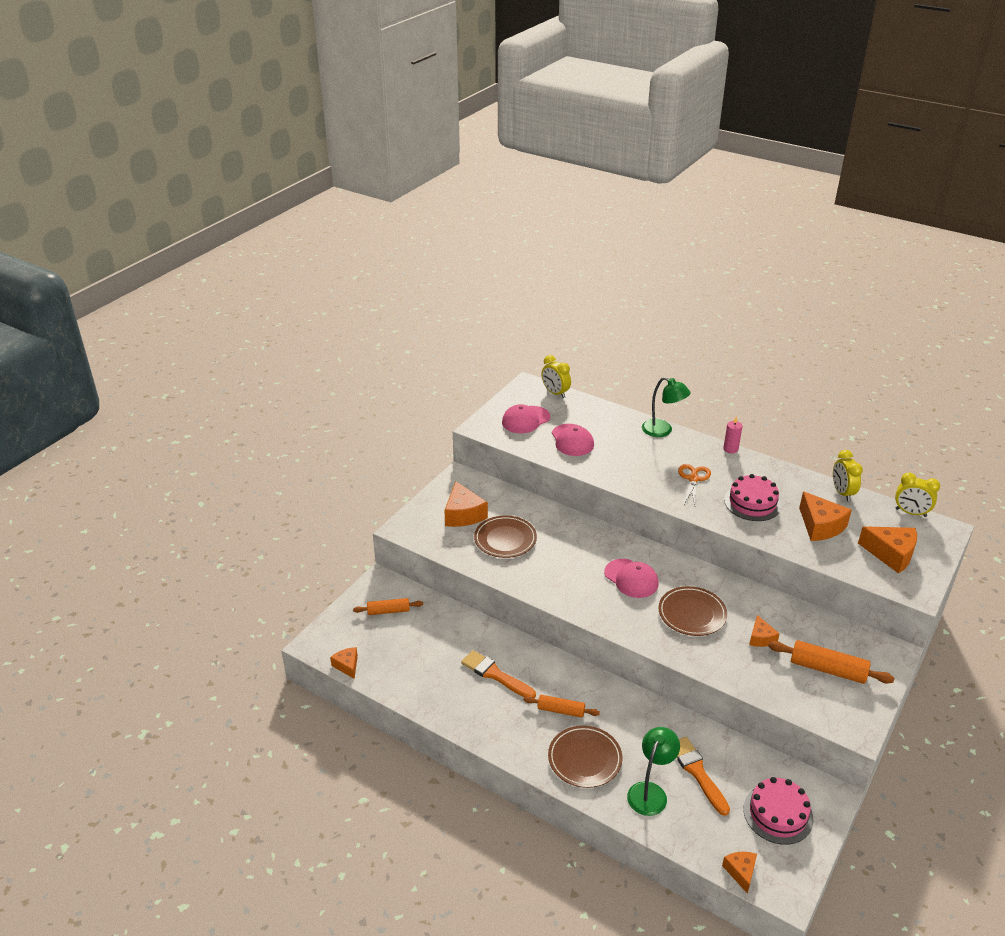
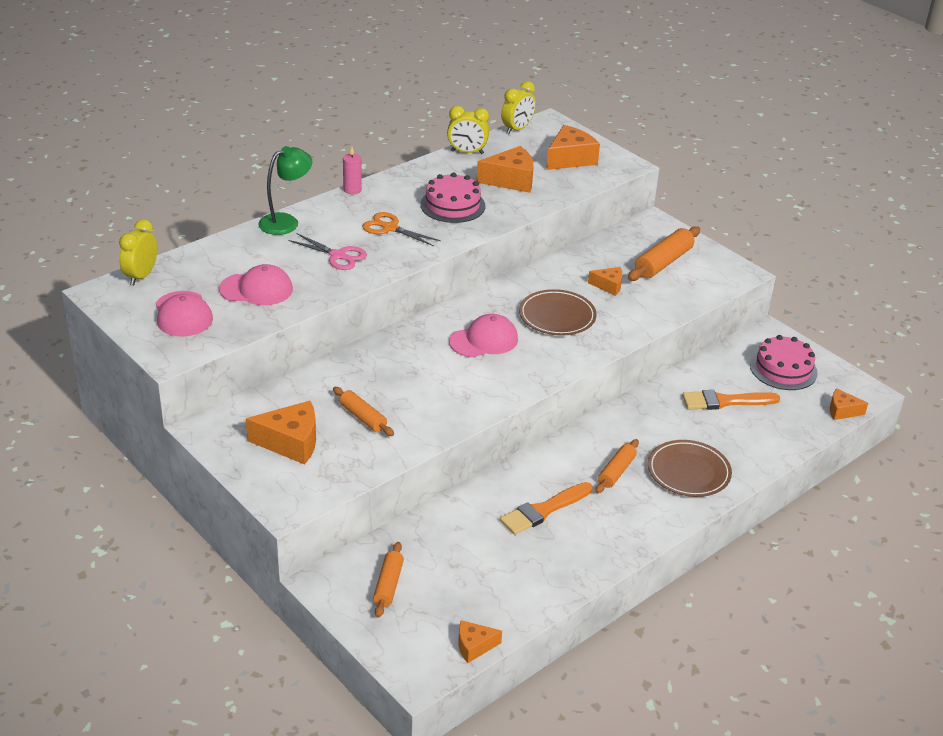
camera: 75 degrees left, 0 degrees up
brown plate [474,515,537,558] -> orange rolling pin [333,387,394,436]
yellow clock [542,355,571,398] -> yellow clock turned 135 degrees clockwise [119,219,157,285]
green lamp [627,727,680,816] -> none
none -> pink scissors [288,233,367,270]

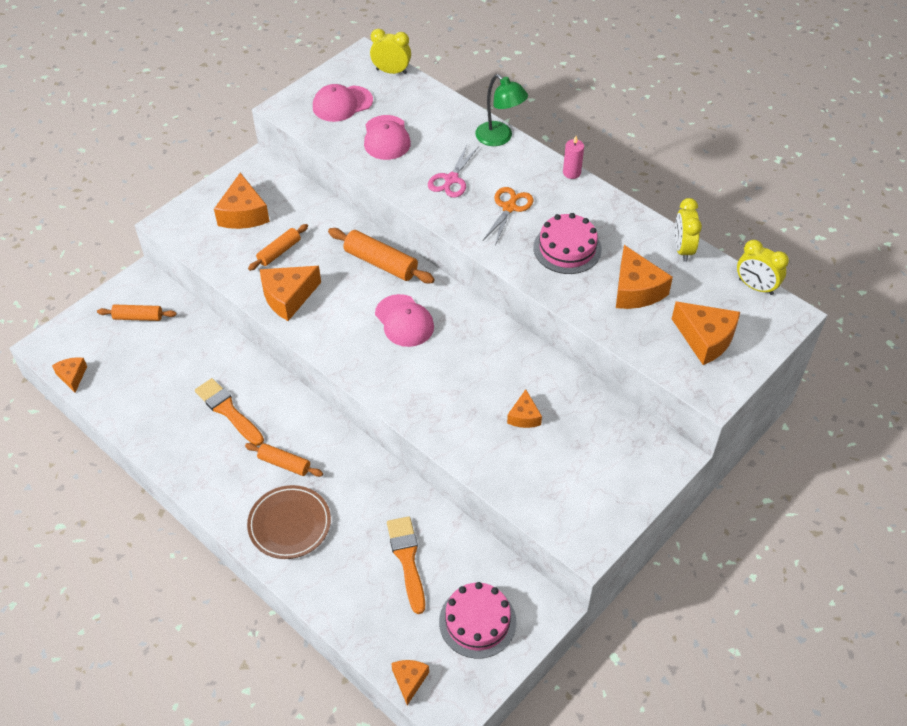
camera: 85 degrees right, 15 degrees up
brown plate [519,289,597,336] -> none
orange rolling pin [628,226,700,281] -> orange rolling pin moved to [328,228,435,283]
none -> orange cheese [260,266,321,321]

